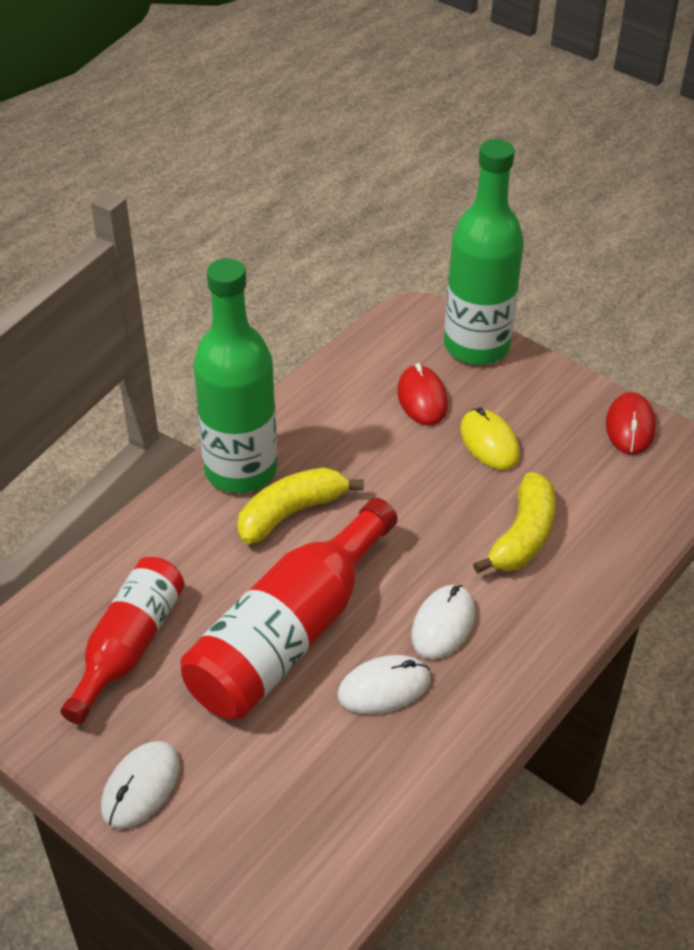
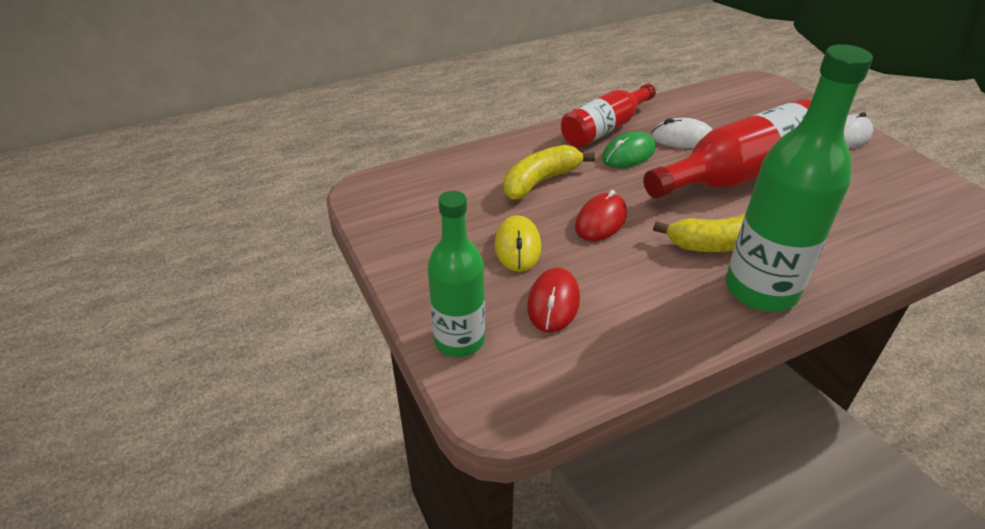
camera: 155 degrees left, 5 degrees down
red bottle [60,557,185,724] -> red bottle moved to [561,84,656,148]
white mouse [411,585,475,660] -> green mouse [602,131,655,168]
green bottle [444,139,524,365] -> green bottle [428,191,485,357], size x0.65
red mouse [606,392,656,455] -> red mouse moved to [575,190,627,241]

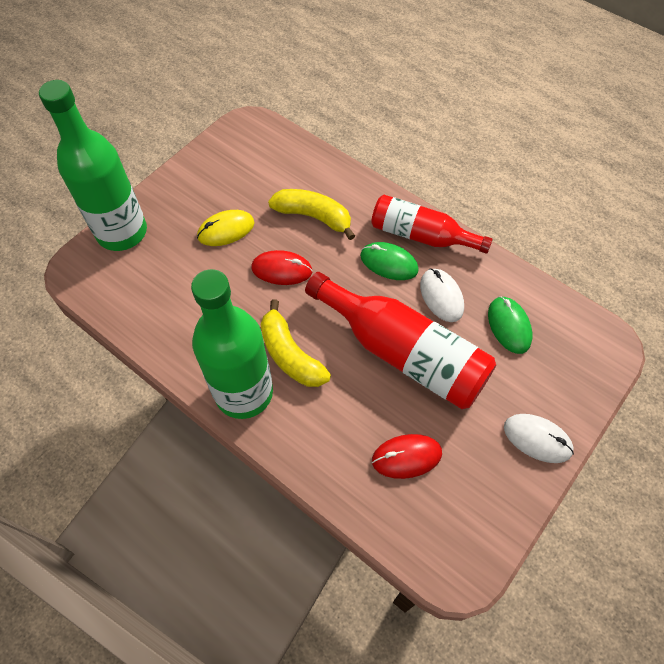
camera: 65 degrees right, 20 degrees up
green bottle [428,191,485,357] -> green bottle [39,80,147,251], size x1.53
red mouse [527,268,580,332] -> red mouse moved to [372,434,442,479]
none -> green mouse [488,296,533,354]

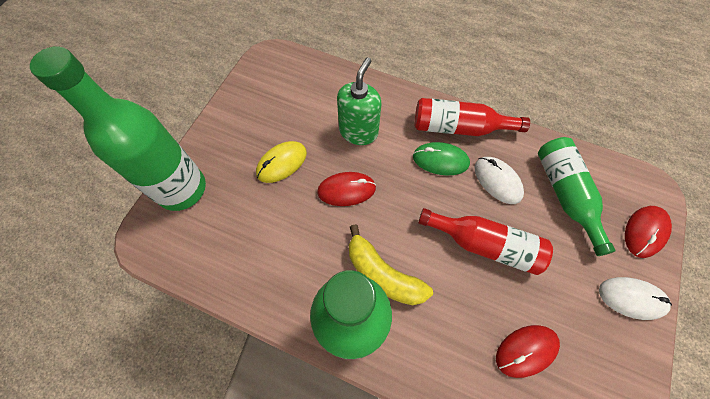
camera: 15 degrees left, 5 degrees up
yellow banana [268,189,355,240] -> green soap dispenser [337,57,381,145]
red bottle [305,272,496,409] -> red bottle [418,208,553,275], size x0.65
green mouse [488,296,533,354] -> green bottle [538,137,615,256]
none -> red mouse [625,206,672,258]

